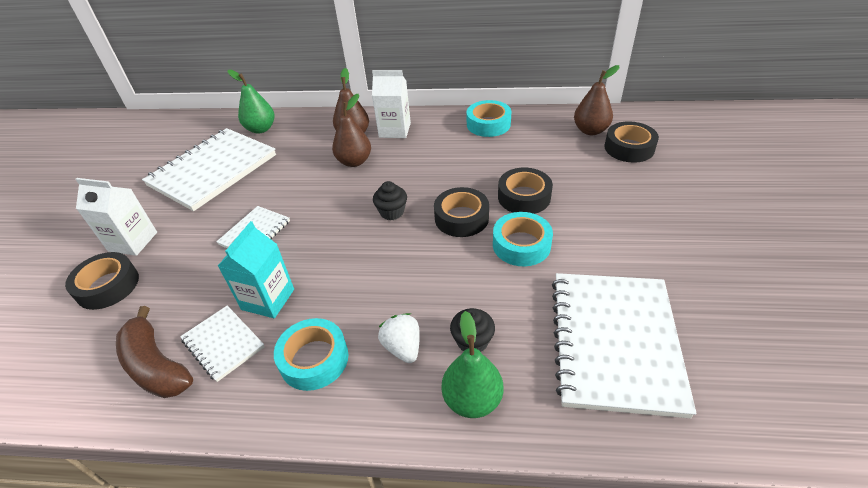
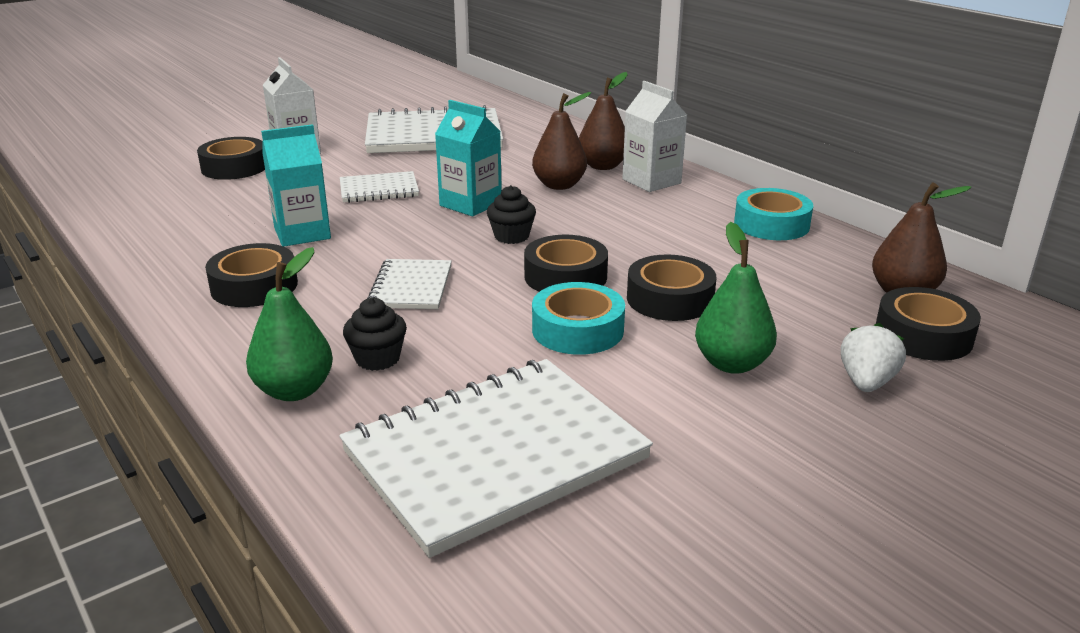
camera: 45 degrees right, 15 degrees down
brown banana [116,306,193,398] -> none
white notebook [180,305,265,382] -> white notebook moved to [367,259,452,309]
green pear [228,70,275,133] -> green pear moved to [695,222,777,374]
turquoise tape [274,318,348,391] -> black tape [205,243,298,307]
white strawberry [378,313,420,363] -> white strawberry moved to [841,323,906,392]
none -> turquoise carton [435,100,502,216]

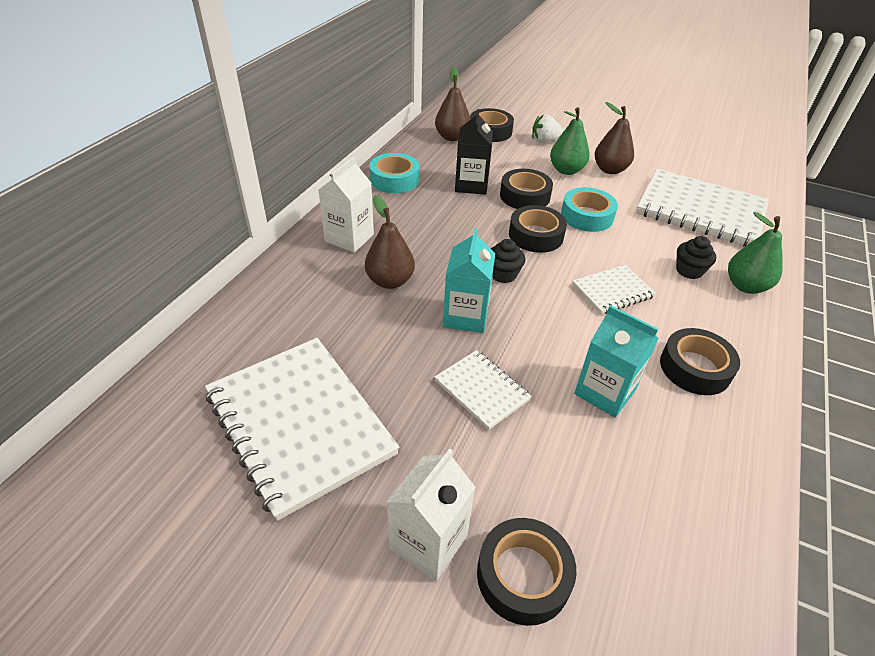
camera: 120 degrees left, 15 degrees up
brown pear [579,72,628,170] -> brown pear moved to [595,102,634,174]
none -> black carton [455,109,493,195]

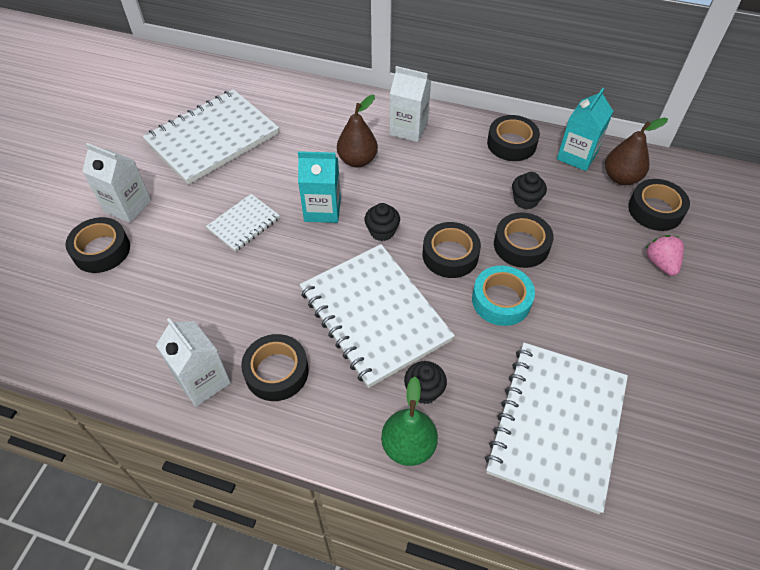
camera: 85 degrees right, 10 degrees up
turquoise tape [369,153,420,193] -> black tape [487,115,540,161]
black carton [455,109,493,195] -> black cupcake [512,172,547,209]
white strawberry [532,114,564,143] -> pink strawberry [645,235,684,276]
green pear [550,107,590,175] -> none
white notebook [572,265,656,314] -> white notebook [300,244,455,388], size x2.03
turquoise carton [574,305,659,418] -> turquoise carton moved to [557,88,613,171]
brown pear [595,102,634,174] -> none
none -> white carton [156,318,231,407]

